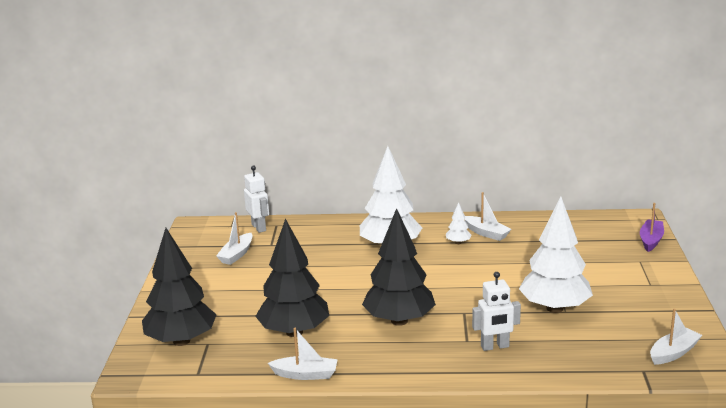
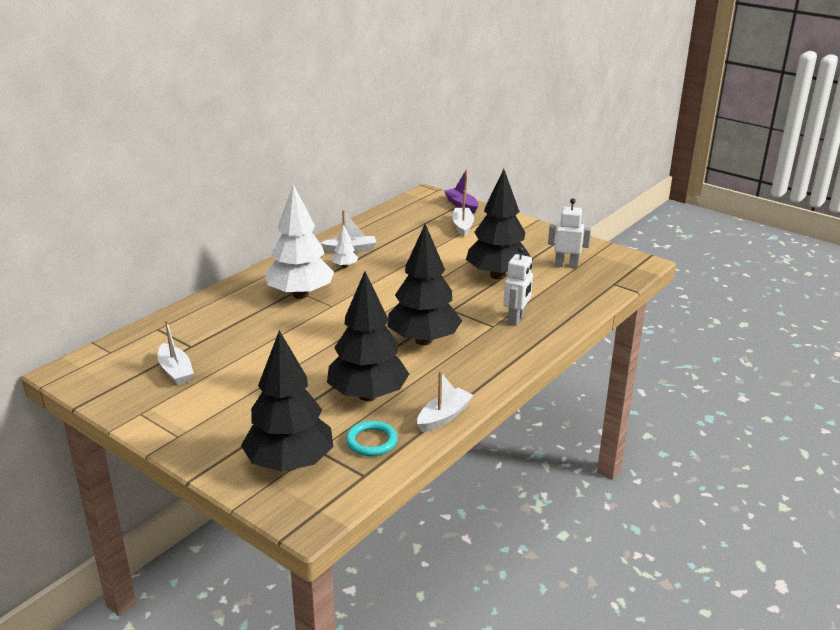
camera: 55 degrees left, 5 degrees up
white robot [244,165,269,233] -> white robot moved to [548,198,591,268]
white tree [519,197,593,313] -> black tree [466,169,533,279]
white boat [650,309,702,365] -> white boat moved to [452,190,474,237]
none -> turquoise ring [346,421,398,456]

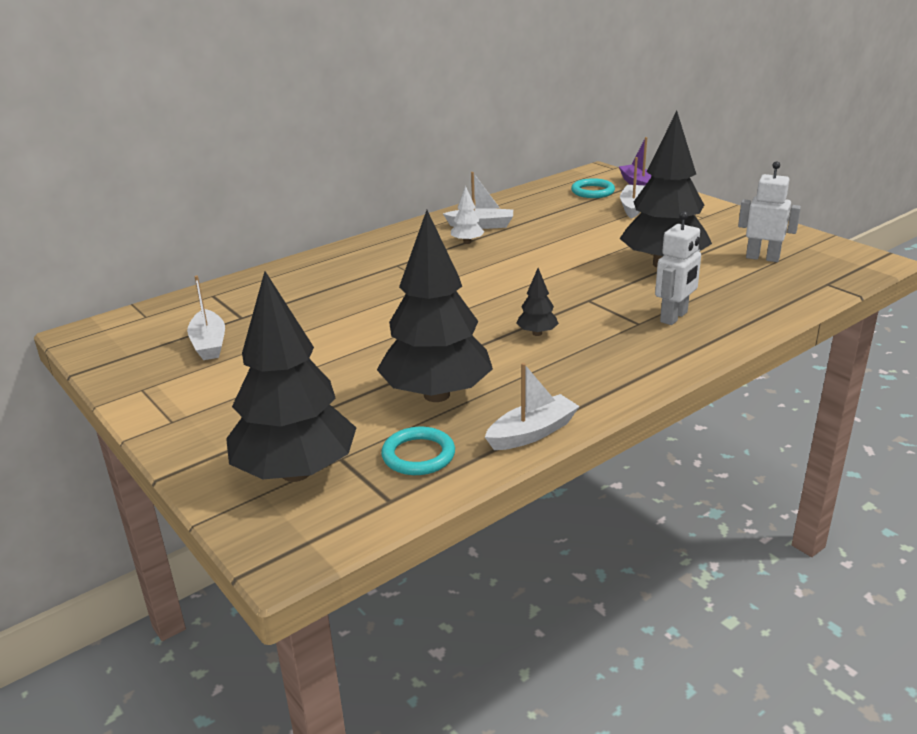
camera: 15 degrees right, 0 degrees up
white tree [265,184,334,299] -> none
black tree [388,224,462,345] -> black tree [516,268,559,336], size x0.41
none -> turquoise ring [571,178,615,198]

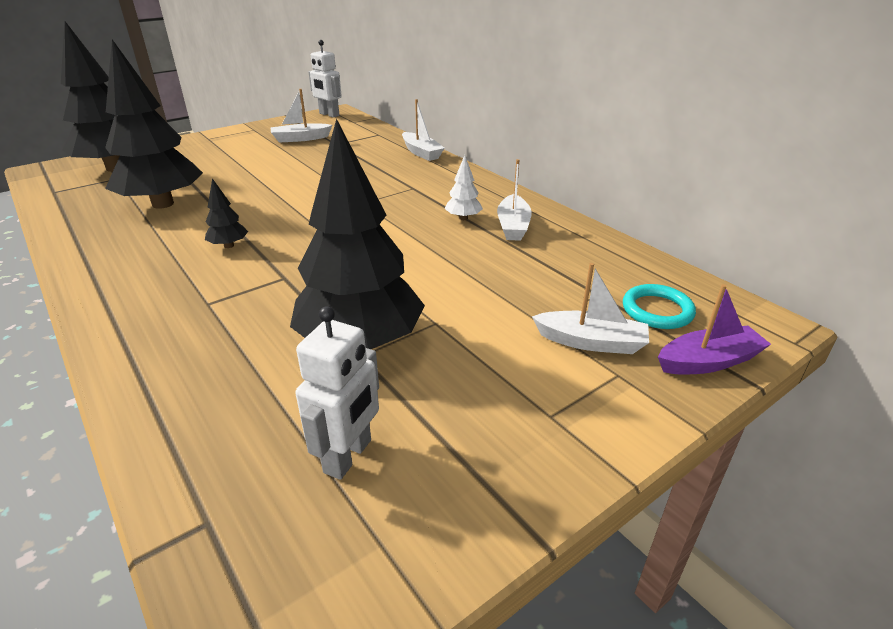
camera: 90 degrees right, 5 degrees up
turquoise ring [381,427,455,475] -> none
white boat [485,363,580,450] -> white boat moved to [402,99,445,161]
white robot [655,211,701,325] -> white robot moved to [308,40,342,118]

